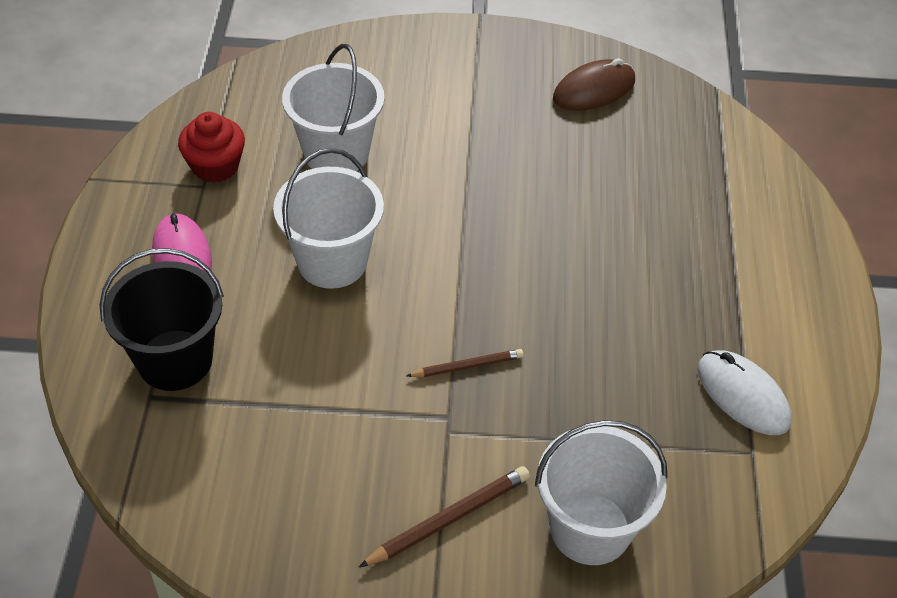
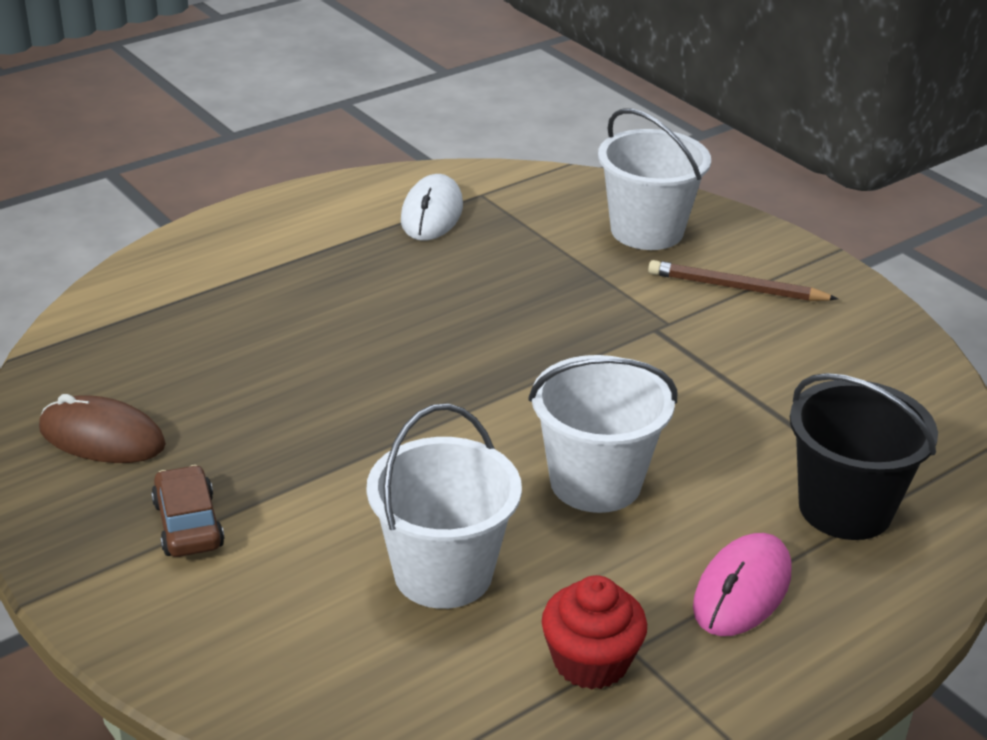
camera: 130 degrees left, 15 degrees down
brown pencil [406,349,524,377] -> none
none -> brown car [151,465,224,557]

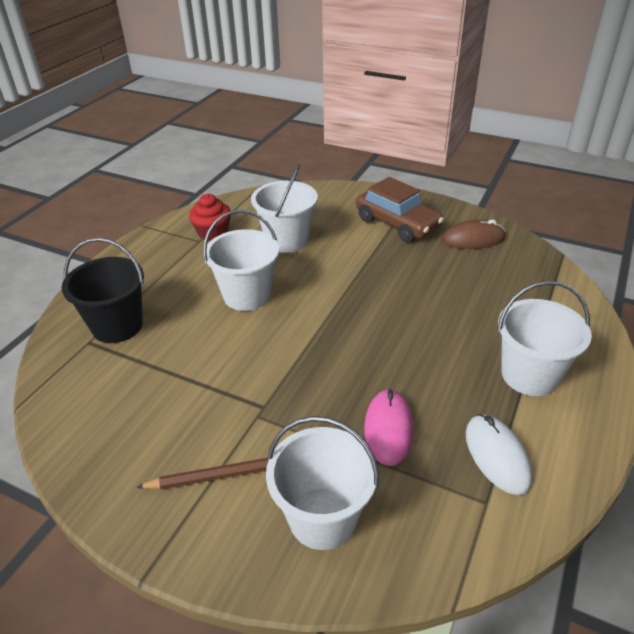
camera: 155 degrees right, 5 degrees up
brown car [151,465,224,557] -> brown car [356,177,444,242], size x1.72
pink mouse [693,533,791,636] -> pink mouse moved to [364,389,414,466]
none -> white bucket [497,281,592,396]

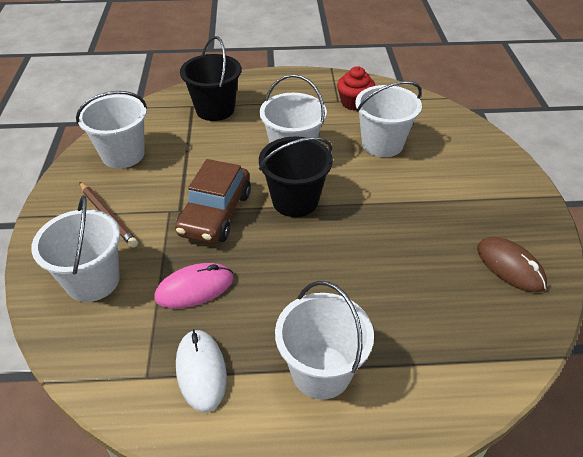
camera: 60 degrees right, 5 degrees up
brown car [356,177,444,242] -> brown car moved to [175,159,251,243]
white mouse [466,414,532,495] -> white mouse turned 60 degrees counterclockwise [176,329,227,412]
none -> white bucket [76,91,147,169]
none -> black bucket [259,136,333,217]

